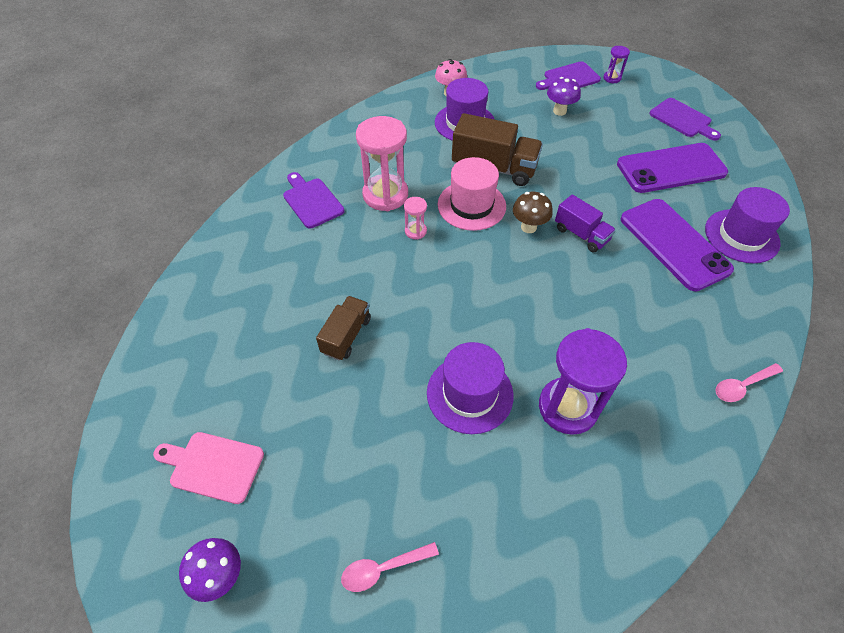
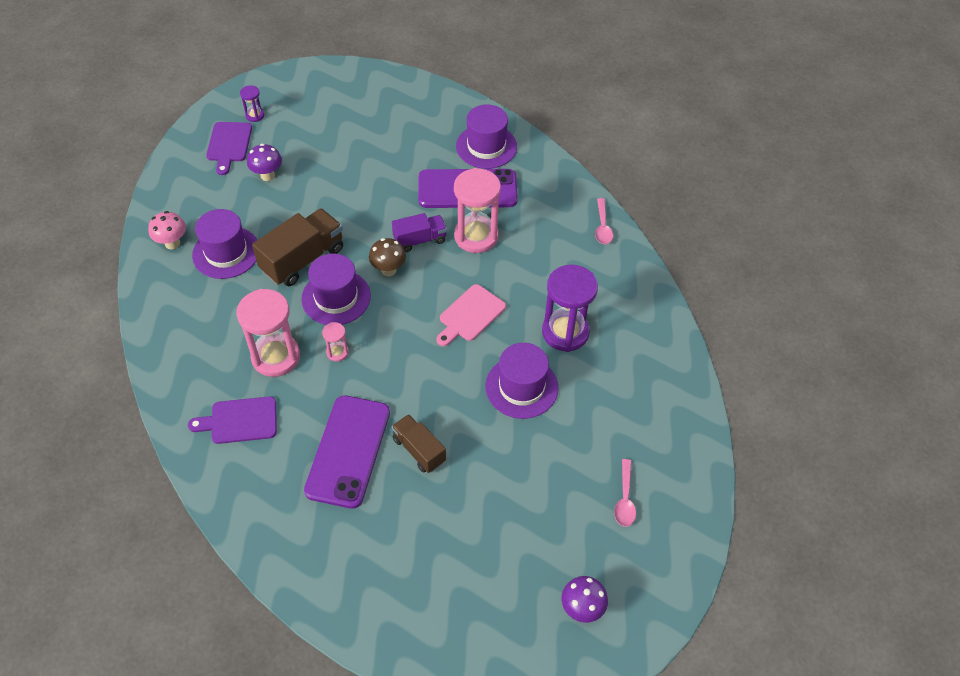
camera: 65 degrees left, 0 degrees up
pink cutting board [153,432,264,504] -> pink cutting board moved to [436,284,506,346]
pink hat [438,157,506,231] -> purple hat [301,254,371,325]
purple phone [617,143,728,193] -> purple phone moved to [304,395,390,509]
purple cutting board [650,98,721,141] -> none
none -> pink hourglass [454,168,501,253]

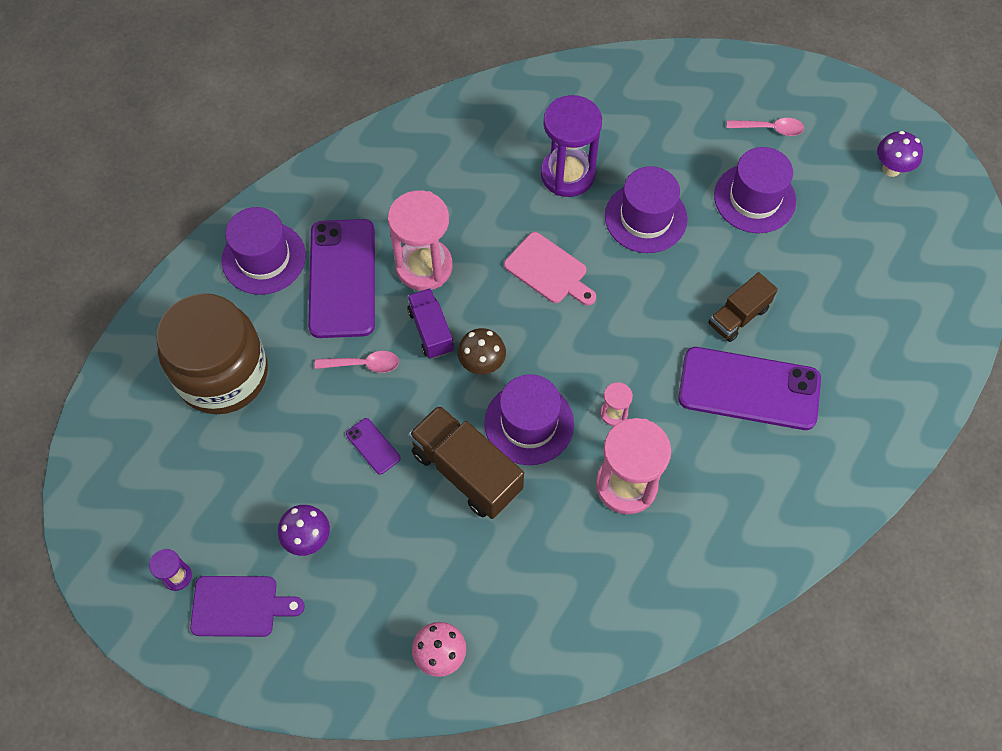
camera: 90 degrees left, 10 degrees up
purple cutting board [188,396,277,444] -> none
purple hat [192,209,257,279] -> purple hat moved to [714,147,796,233]
pink spoon [595,198,613,244] -> pink spoon moved to [315,351,399,373]
none -> brown jar [156,293,268,414]
none -> purple phone [346,418,401,475]

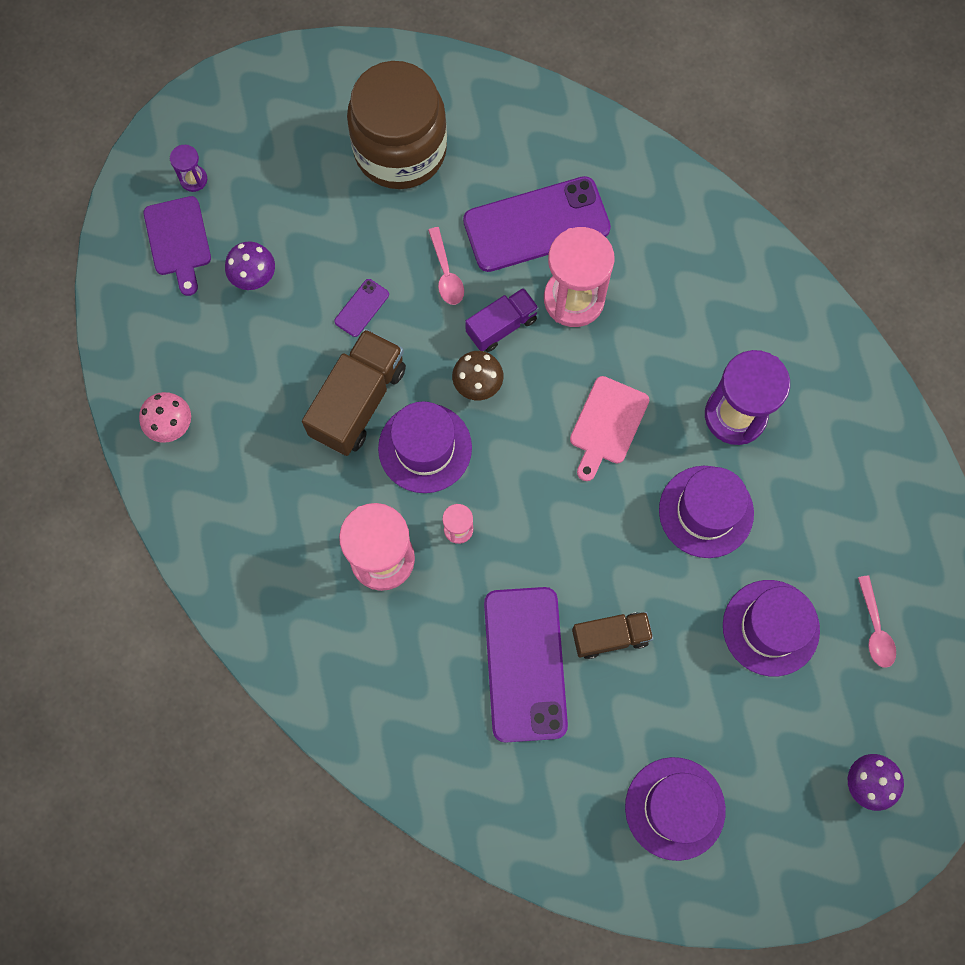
camera: 75 degrees right, 10 degrees up
purple hat [222,207,306,295] -> purple hat moved to [625,757,726,861]
brown truck [708,272,778,342] -> brown truck turned 135 degrees clockwise [572,612,654,659]

